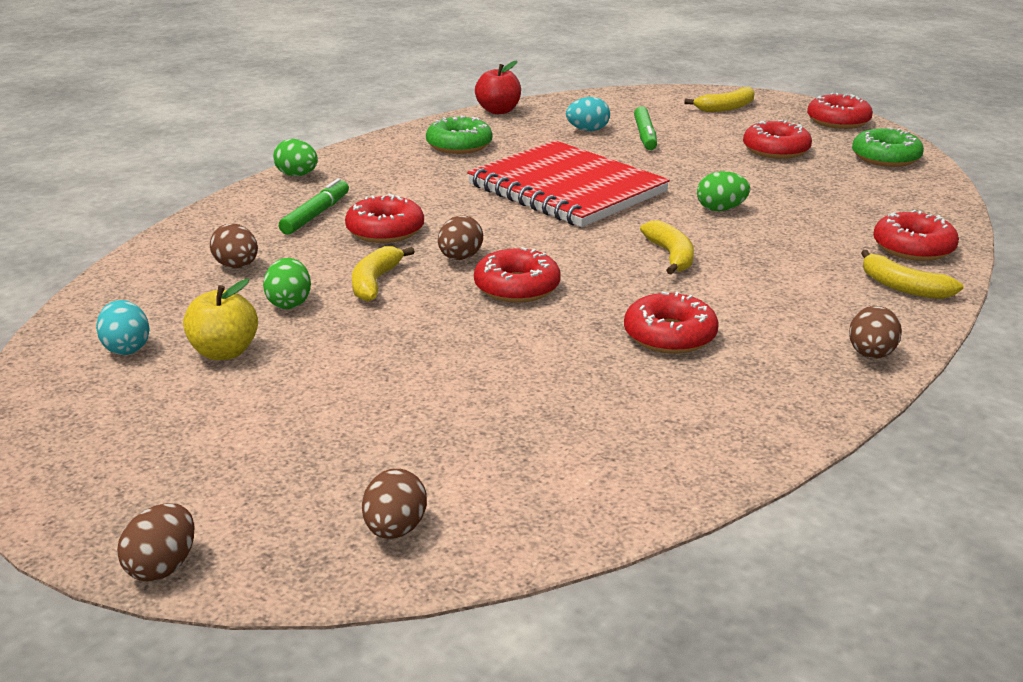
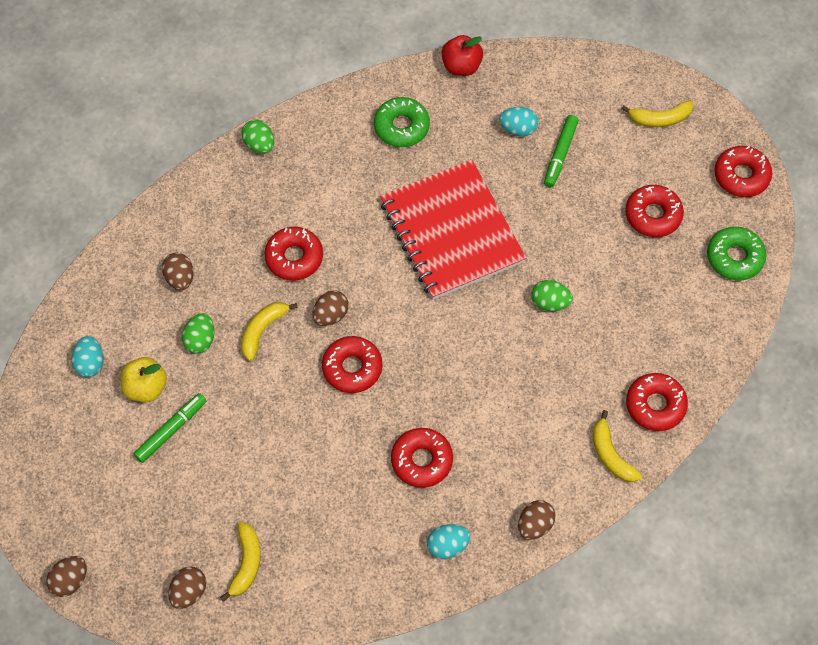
camera: 20 degrees right, 35 degrees up
green marker [279,178,349,235] -> green marker moved to [133,393,206,463]
yellow banana [640,220,694,274] -> yellow banana moved to [220,522,261,602]
none -> turquoise egg [427,524,471,559]

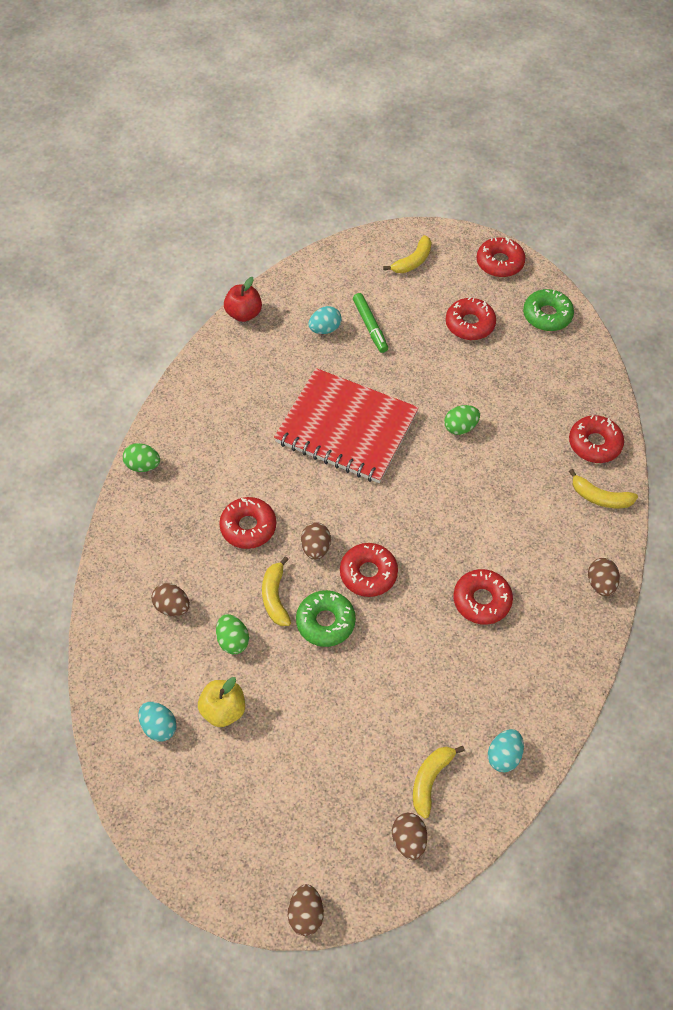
camera: 40 degrees left, 5 degrees down
green marker [133,393,206,463] -> none
yellow banana [220,522,261,602] -> yellow banana turned 120 degrees counterclockwise [413,746,465,819]
green donut [374,97,430,147] -> green donut moved to [296,590,356,647]
turquoise egg [427,524,471,559] -> turquoise egg moved to [488,729,524,772]

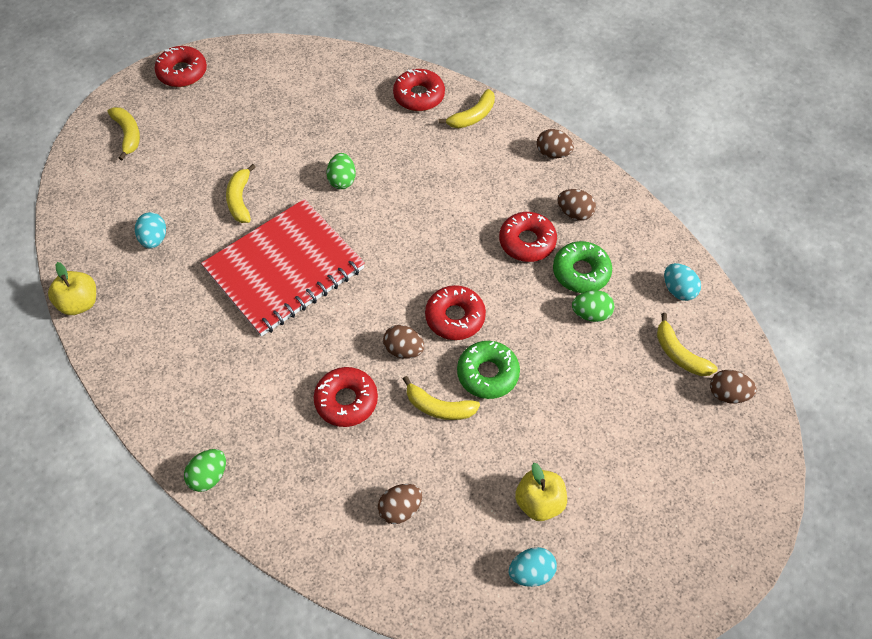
camera: 65 degrees left, 0 degrees up
green egg [216,614,249,654] -> green egg moved to [572,290,614,322]
red apple [224,277,262,322] -> yellow apple [48,262,96,315]
brown egg [288,884,324,936] -> brown egg moved to [557,189,596,221]
green marker [353,293,388,353] -> none
red donut [446,297,496,340] -> none
green donut [523,289,574,331] -> green donut moved to [553,241,612,293]
none -> yellow banana [226,164,256,223]

